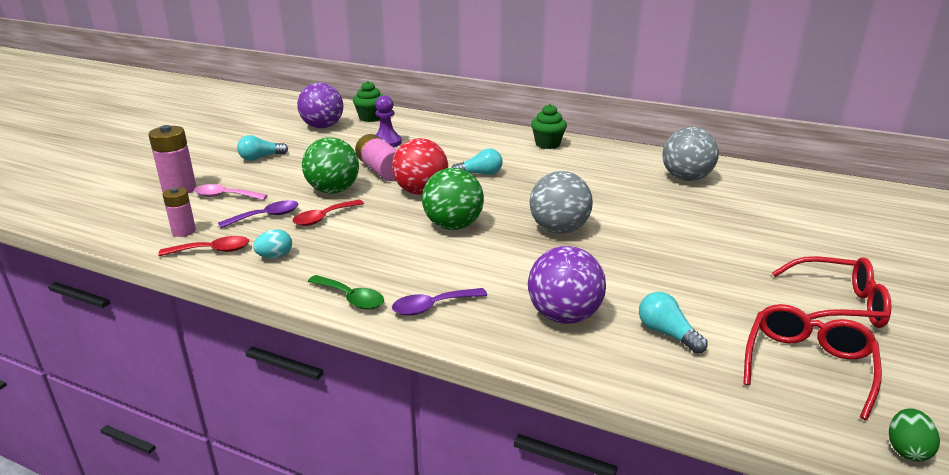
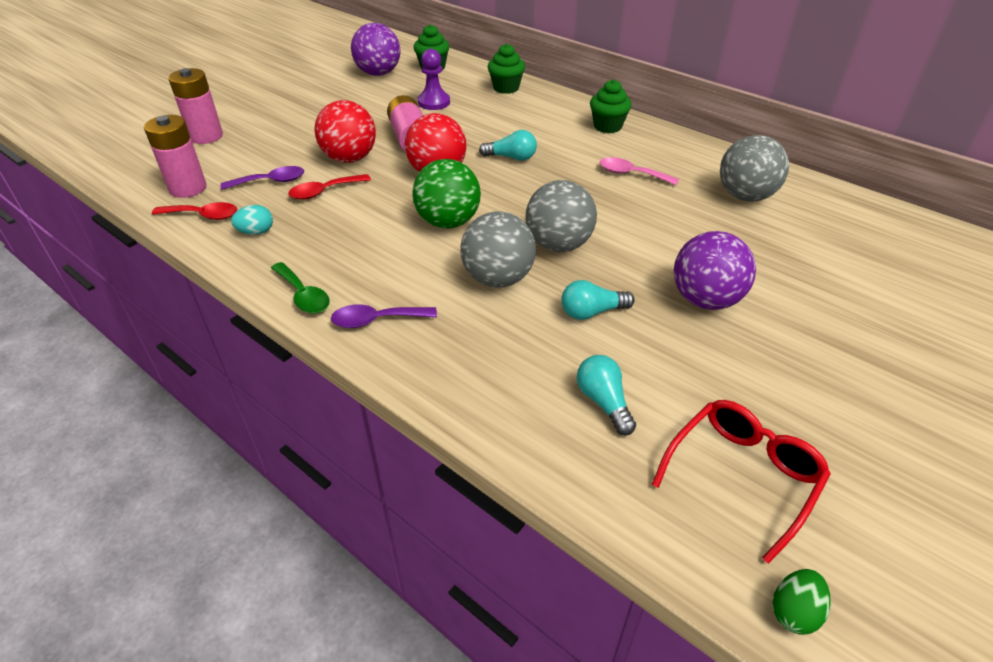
camera: 15 degrees right, 15 degrees up
pink battery [162,187,196,237] -> pink battery [144,115,207,198], size x1.59
pink spoon [194,184,268,200] -> pink spoon moved to [600,157,679,185]
turquoise light bulb [237,135,288,161] -> turquoise light bulb moved to [562,280,635,320]
green ball [302,137,359,194] -> red ball [314,100,376,163]
purple ball [528,246,606,324] -> purple ball moved to [674,231,756,310]
red glasses [772,256,891,328] -> none
none -> grey ball [460,211,536,288]
none -> green cupcake [488,44,525,94]

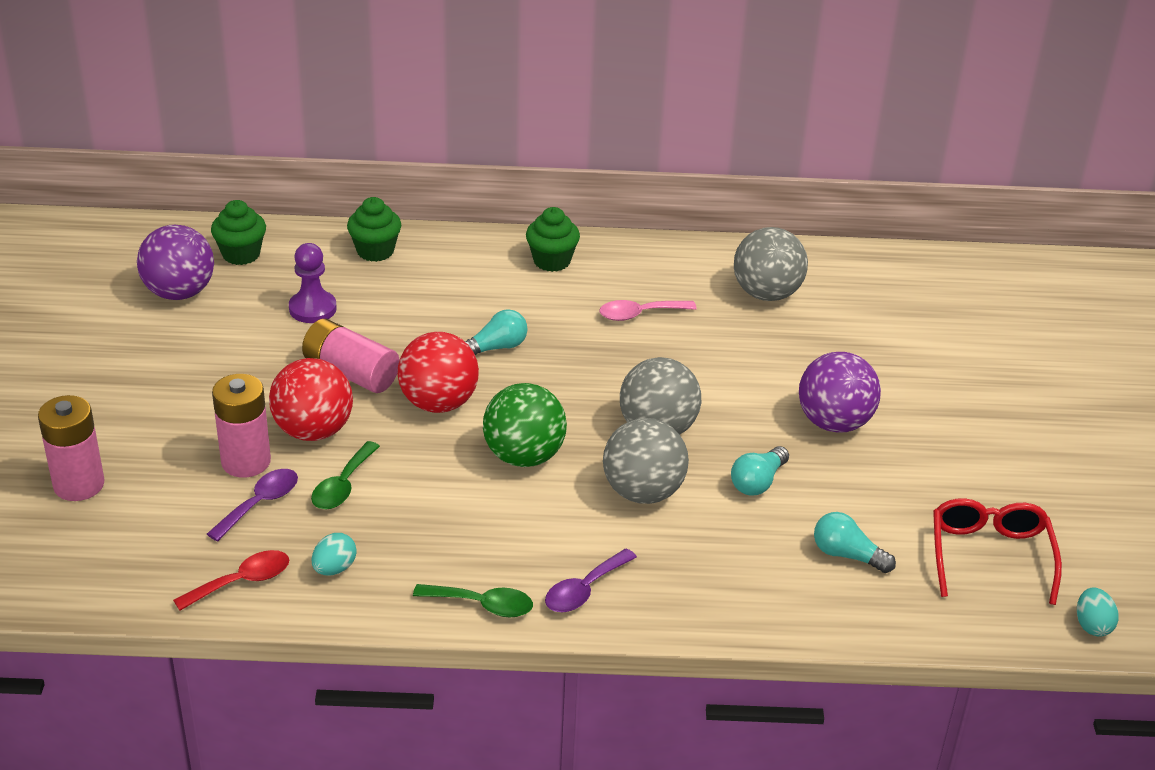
camera: 40 degrees left, 5 degrees down
pink battery [144,115,207,198] -> pink battery moved to [212,374,271,478]
red spoon [288,174,371,200] -> green spoon [311,441,380,509]
green egg [773,569,830,635] -> turquoise egg [1077,587,1119,637]

